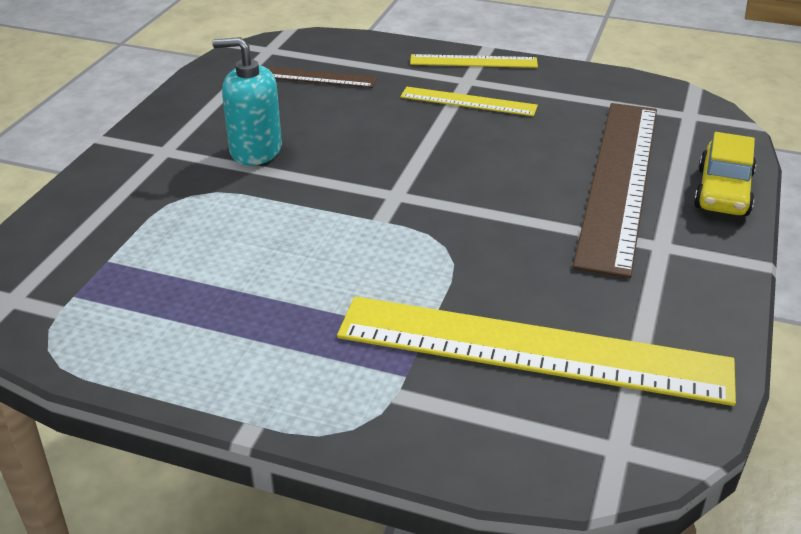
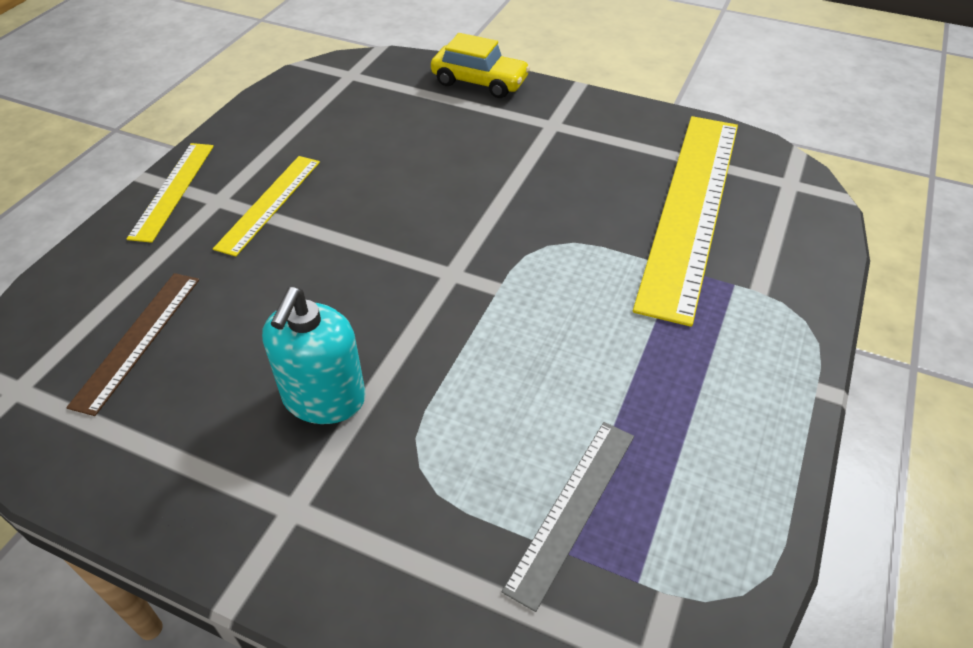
camera: 85 degrees left, 10 degrees up
brown ruler [573,103,657,278] -> none
none -> grey ruler [502,422,634,612]

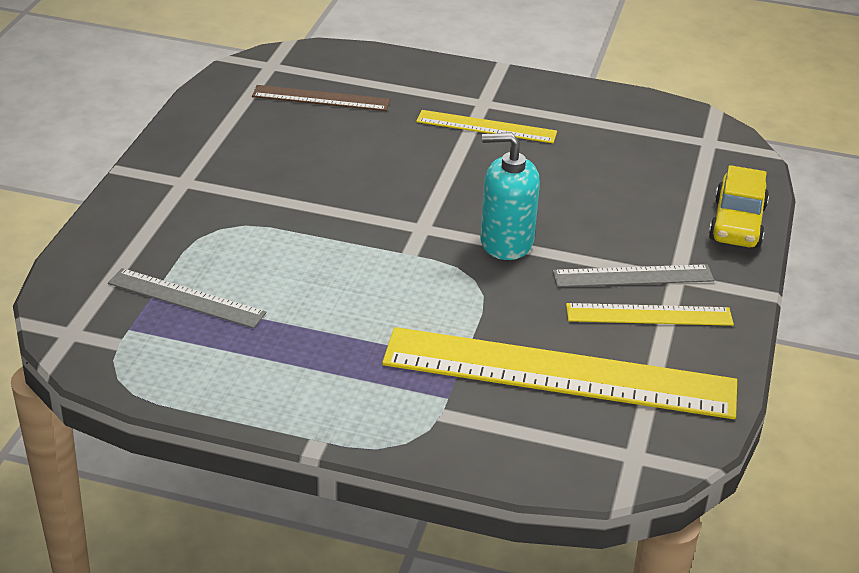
camera: 80 degrees right, 10 degrees down
yellow ruler [126,143,214,243] -> yellow ruler moved to [566,303,734,326]
turquoise soap dispenser [262,287,366,424] -> turquoise soap dispenser moved to [480,132,540,260]
none -> grey ruler [553,264,714,287]

